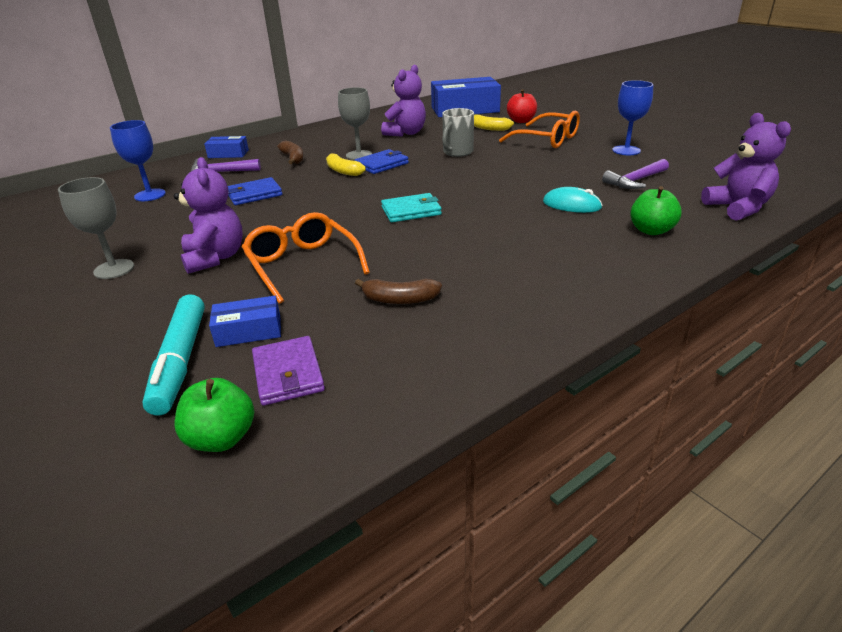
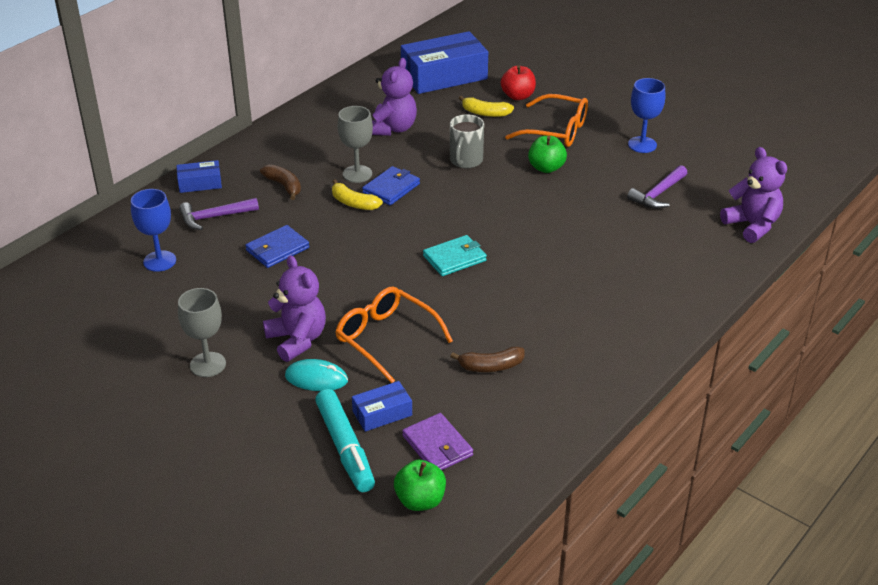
camera: 15 degrees left, 5 degrees up
turquoise mouse [543,187,603,213] -> turquoise mouse moved to [285,359,348,391]
green apple [630,186,682,235] -> green apple moved to [528,136,567,173]

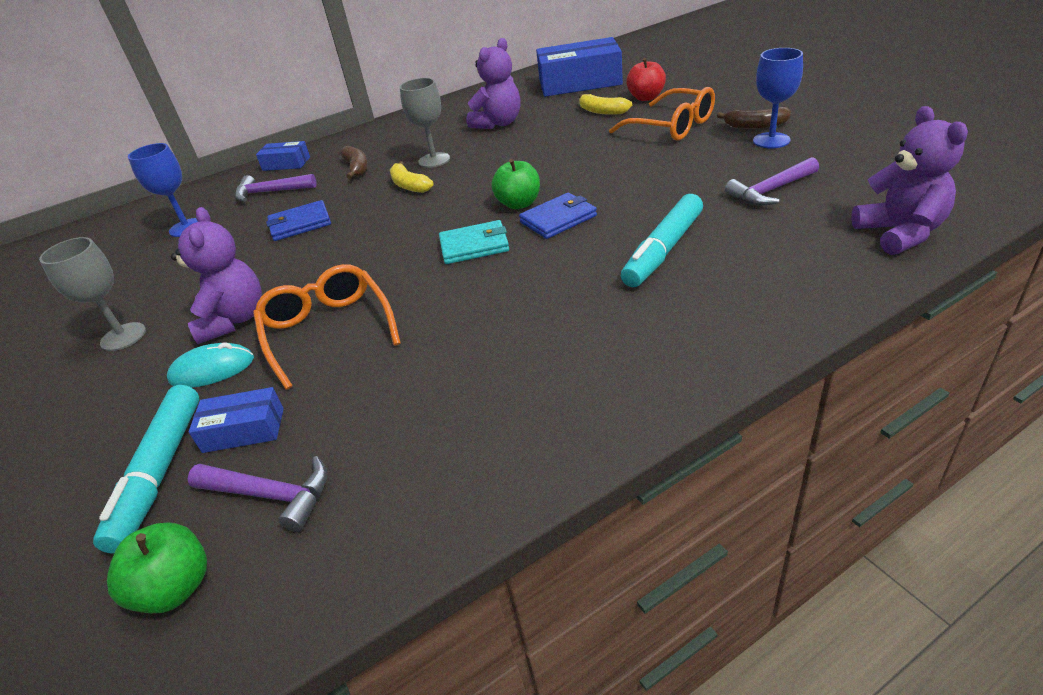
camera: 25 degrees right, 0 degrees up
turquoise mouse [285,359,348,391] -> turquoise mouse turned 45 degrees counterclockwise [167,342,254,388]
blue wallet [362,166,420,205] -> blue wallet moved to [519,193,597,239]
purple wallet [402,413,473,470] -> purple hammer [187,456,328,532]
grey mug [450,114,484,168] -> none
brown banana [450,346,525,372] -> brown banana moved to [717,107,791,129]
green apple [528,136,567,173] -> green apple moved to [491,159,540,209]
none -> turquoise marker [621,194,703,287]

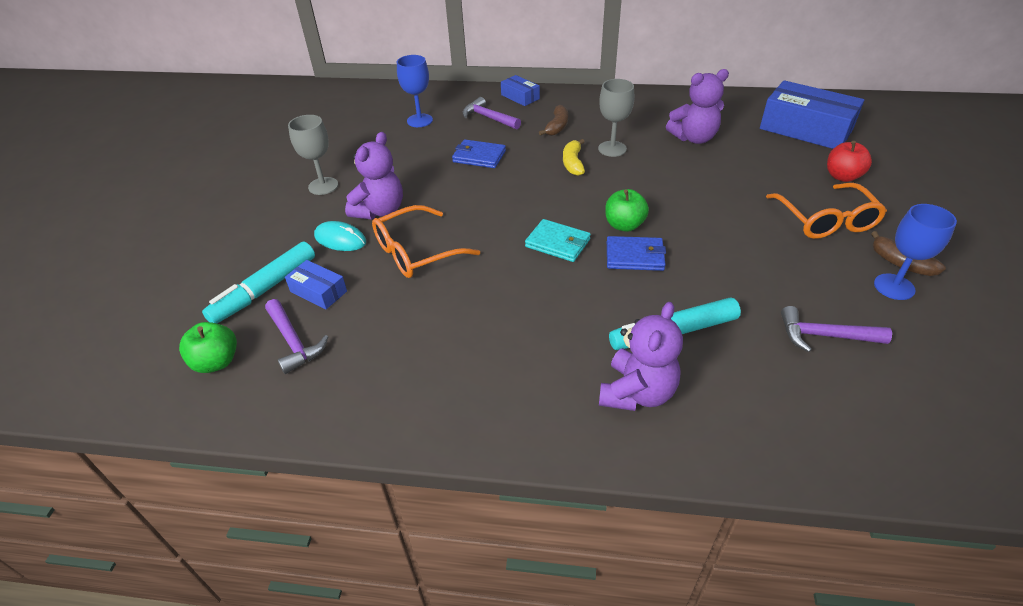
camera: 35 degrees right, 5 degrees up
orange glasses [253,264,401,390] -> orange glasses turned 135 degrees counterclockwise [372,205,480,278]
yellow banana [579,94,632,115] -> none
purple teddy bear [851,106,968,255] -> purple teddy bear moved to [599,302,683,411]

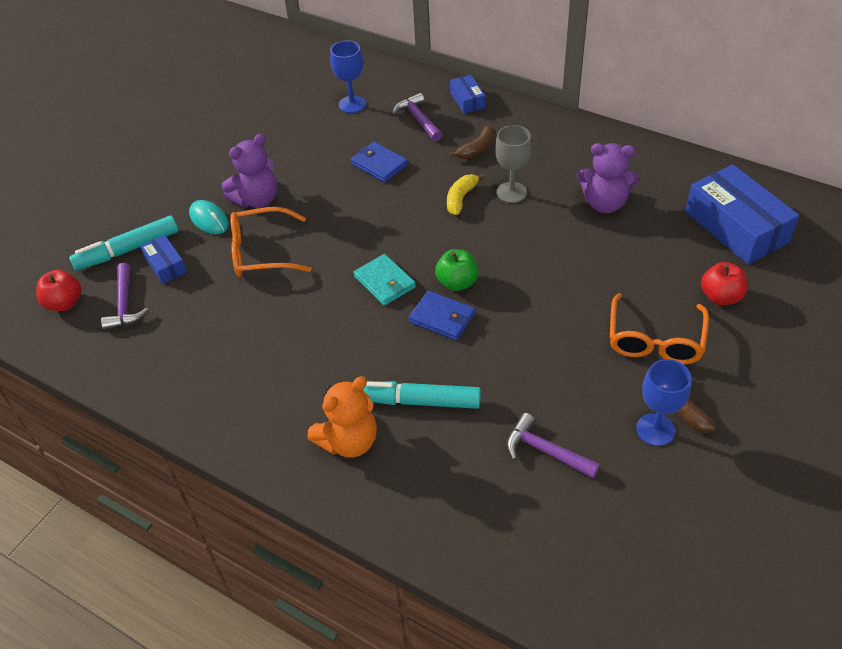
camera: 25 degrees right, 5 degrees up
green apple [179,322,237,373] -> red apple [36,270,82,311]
grey goblet [288,115,338,195] -> none
purple teddy bear [599,302,683,411] -> orange teddy bear [307,376,377,458]

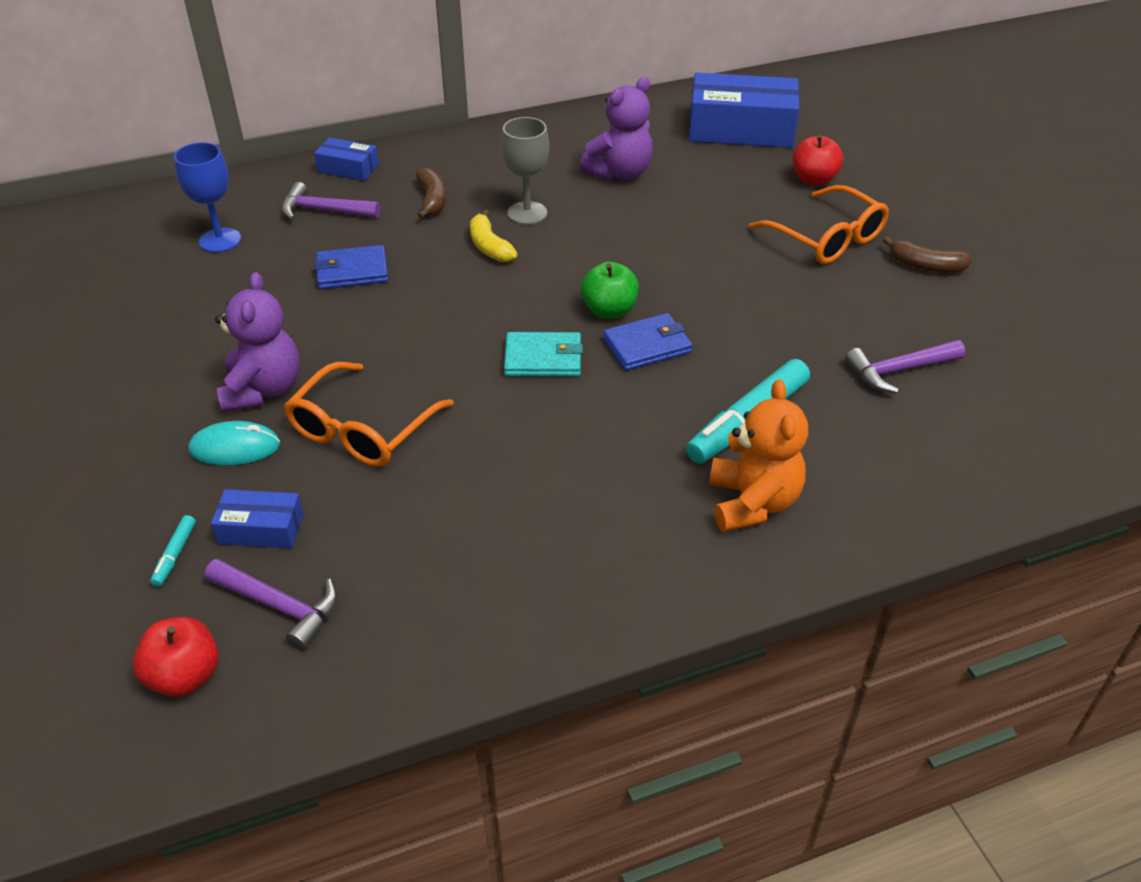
camera: 55 degrees left, 5 degrees down
turquoise marker [69,216,178,270] -> turquoise marker [150,515,196,587], size x0.44
blue goblet [636,359,691,446] -> none

